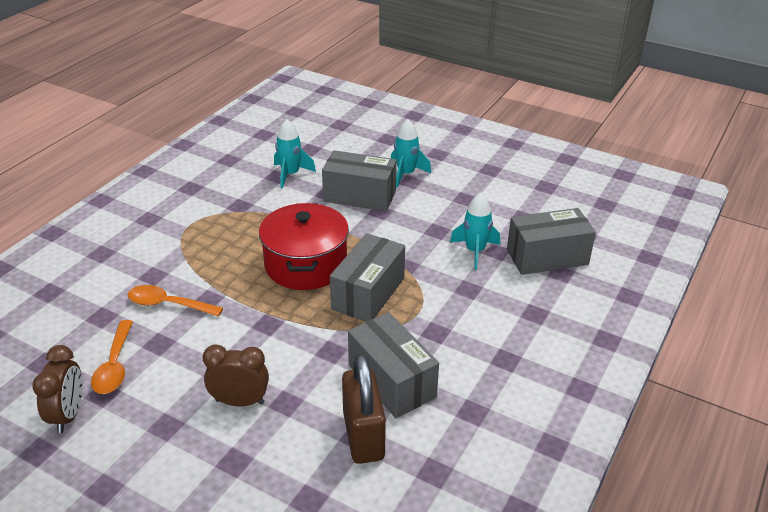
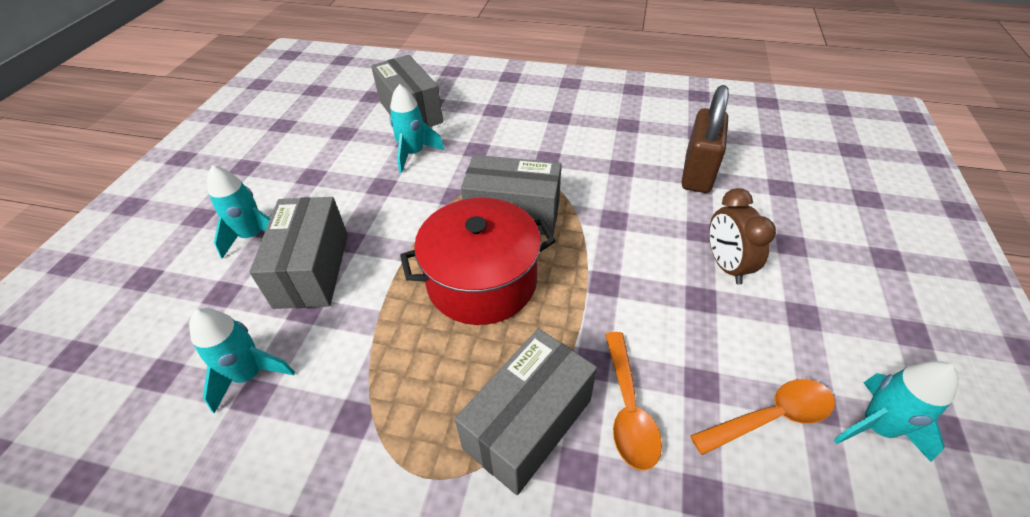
camera: 105 degrees left, 10 degrees up
brown clock [32,345,83,433] -> turquoise rocket [834,361,959,462]
brown padlock [342,353,386,464] -> brown padlock turned 45 degrees counterclockwise [682,85,729,193]
grey box [348,312,439,418] -> grey box moved to [455,328,597,495]

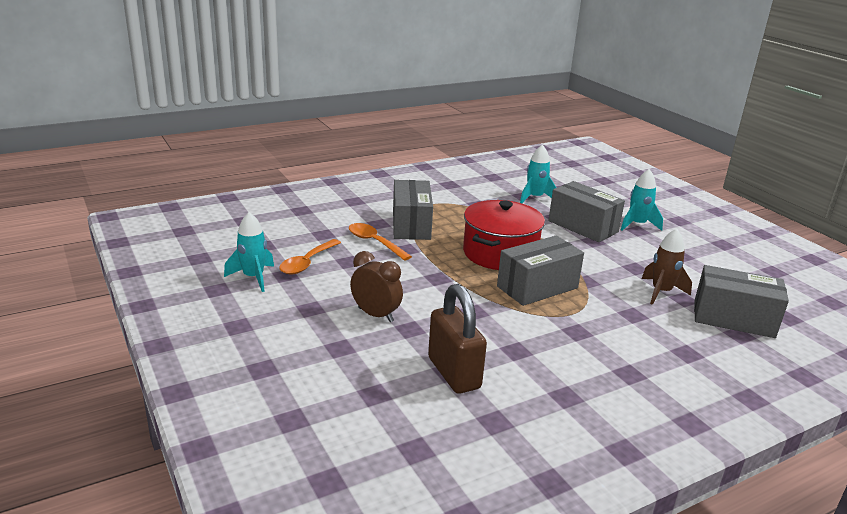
camera: 135 degrees right, 20 degrees down
turquoise rocket [389,84,445,173] -> brown rocket [642,229,692,305]

